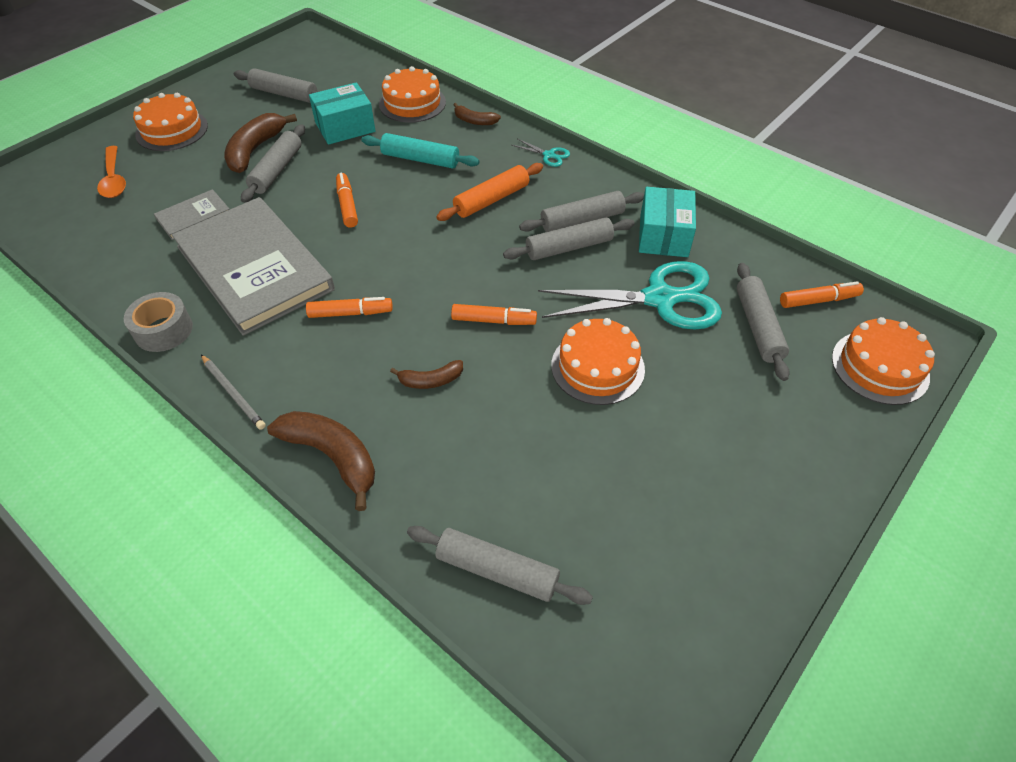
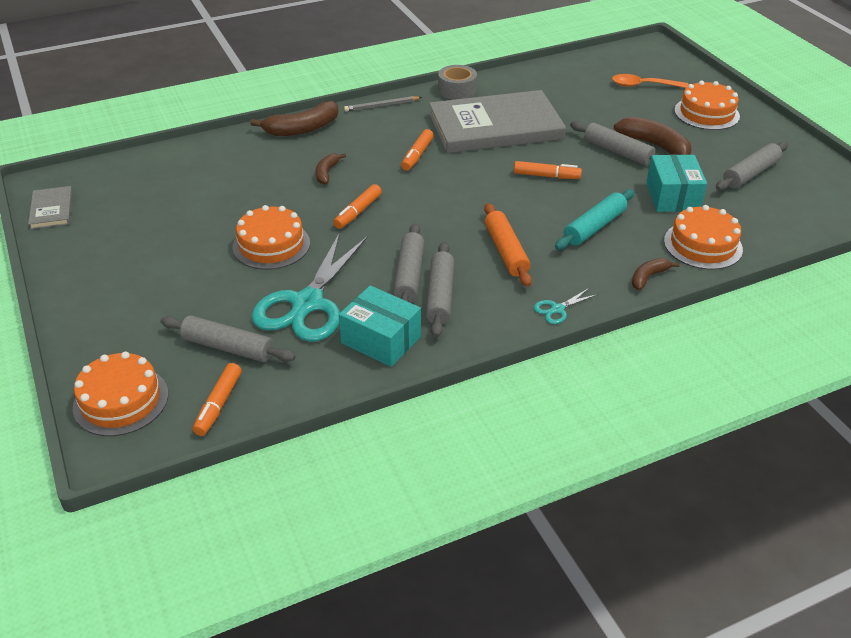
camera: 115 degrees right, 10 degrees down
grey book [154,189,229,240] -> grey book moved to [28,186,73,229]
grey rolling pin [407,526,593,605] -> none

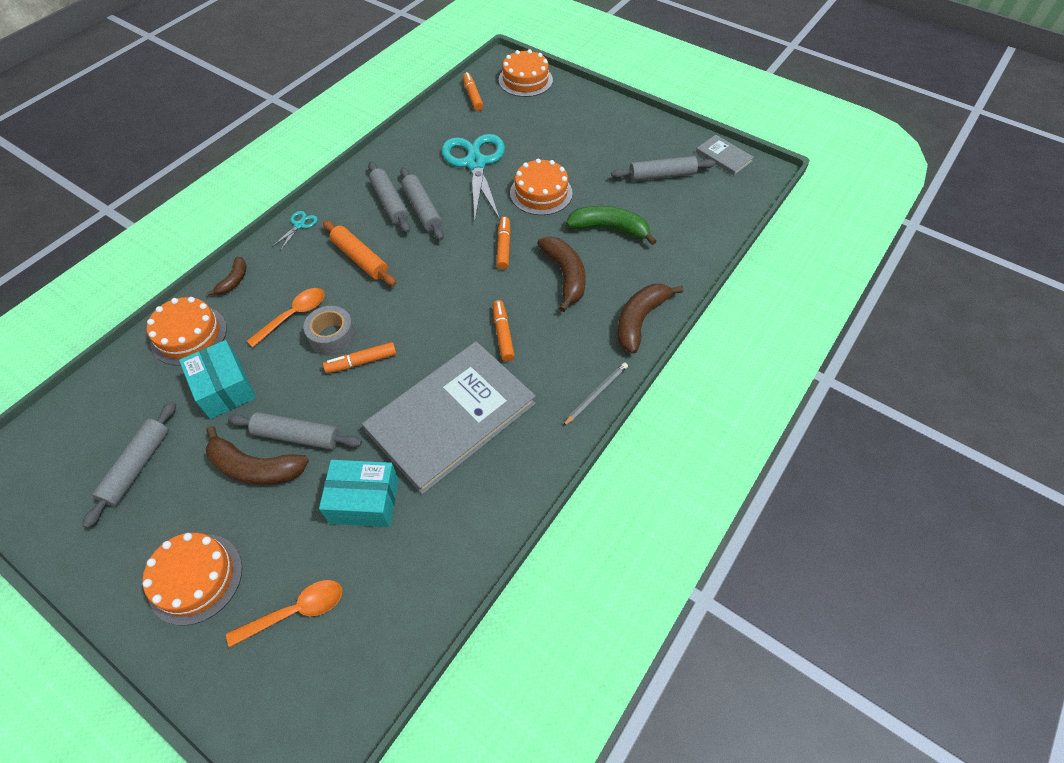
camera: 150 degrees right, 15 degrees up
grey rolling pin [160,315,296,362] -> grey rolling pin moved to [611,156,715,181]
brown banana [316,153,346,185] -> brown banana [537,236,586,312], size x1.79
turquoise box [339,285,421,367] -> turquoise box moved to [319,460,399,527]
grey tape [438,65,477,100] -> grey tape moved to [303,306,356,356]
turquoise rolling pin [555,189,634,250] -> orange spoon [247,288,325,347]
none -> green banana [566,206,657,245]

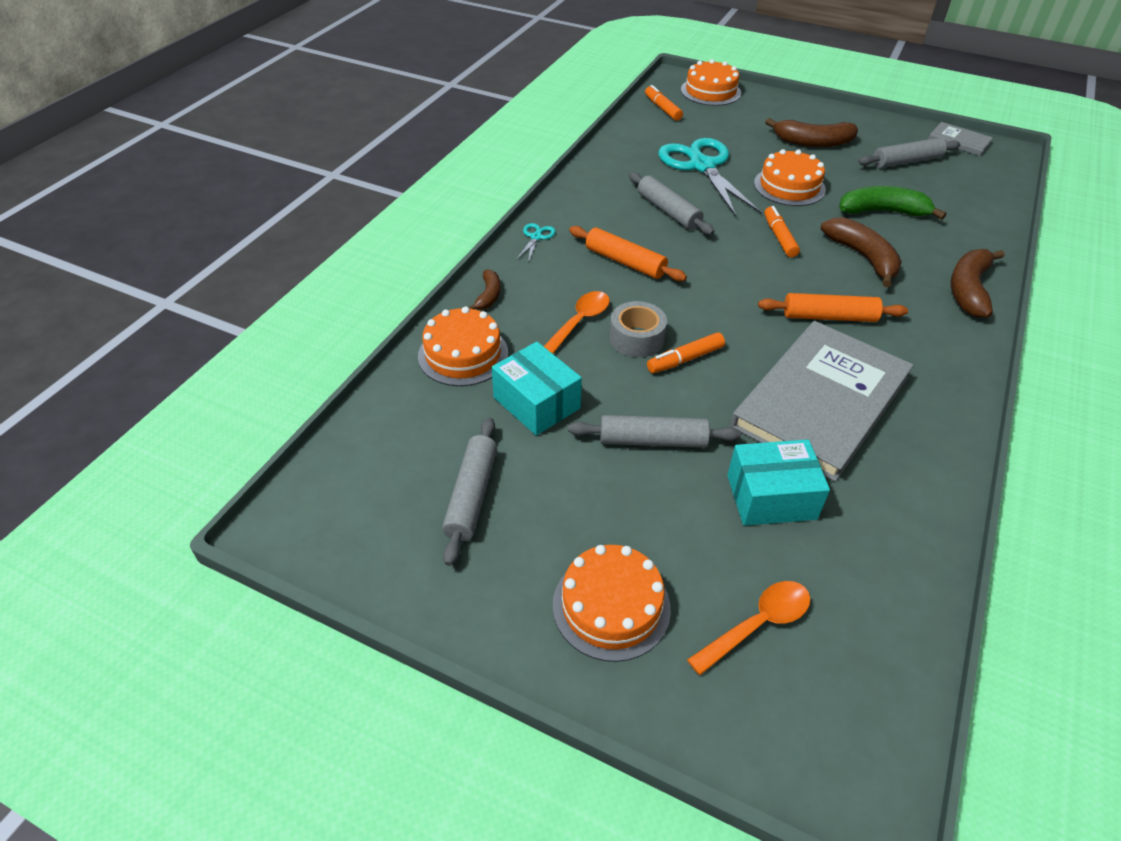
camera: 10 degrees left, 10 degrees down
brown banana [206,426,309,485] -> brown banana moved to [765,118,858,147]
grey rolling pin [368,162,410,233] -> none
orange marker [493,300,515,361] -> orange rolling pin [758,293,908,322]
grey pencil [562,362,628,427] -> none

